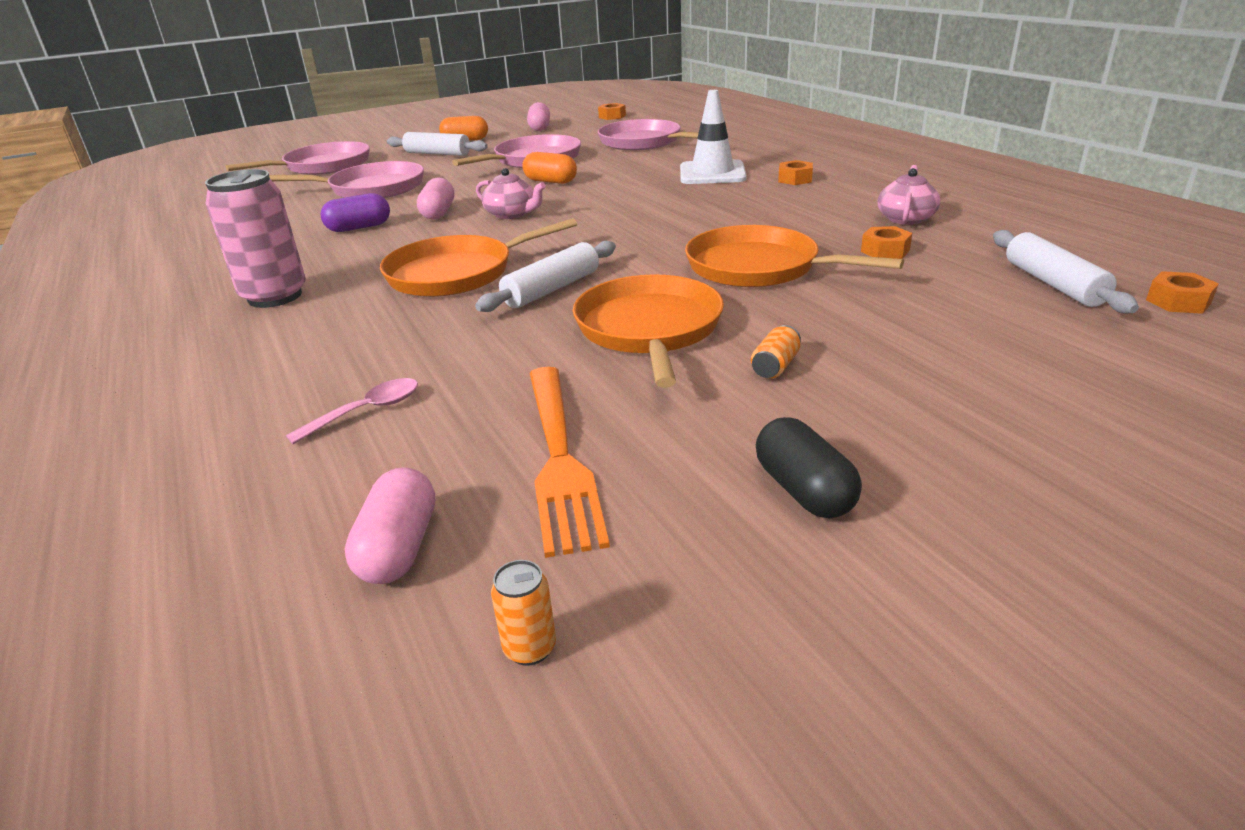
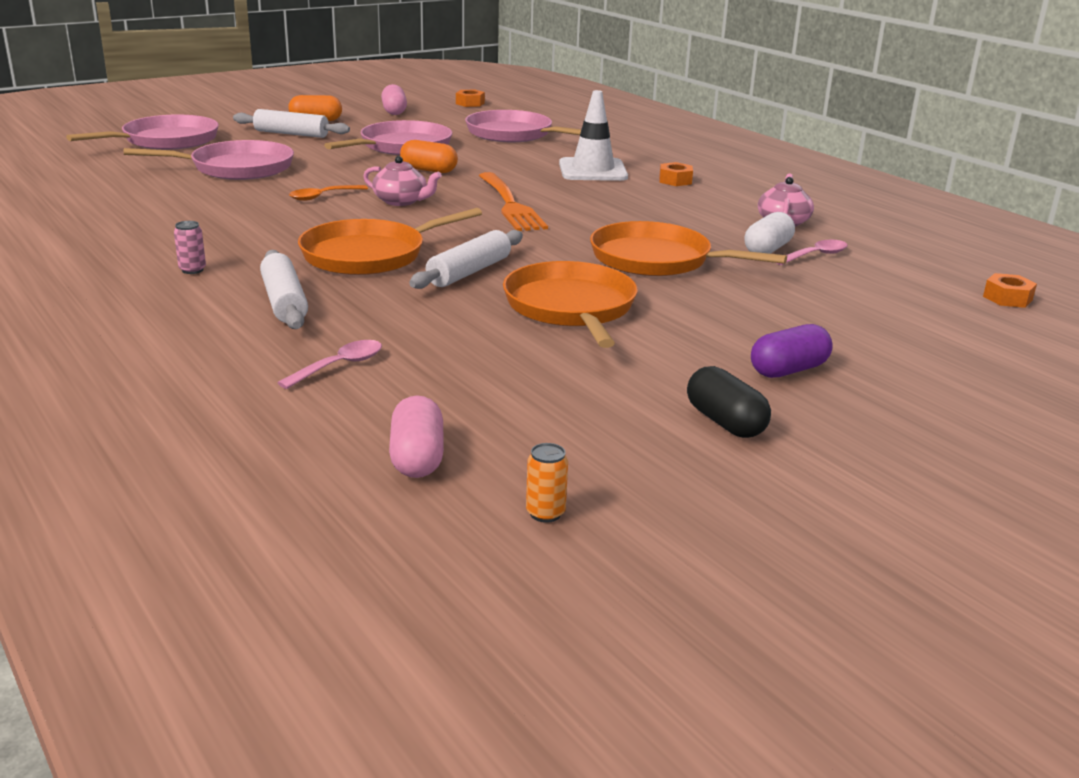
camera: 10 degrees left, 5 degrees down
pink can [205,169,306,308] -> pink can [174,221,206,274], size x0.41
purple capsule [320,193,390,232] -> purple capsule moved to [751,324,832,378]
pink capsule [417,177,454,220] -> orange spoon [289,185,368,201]
orange fork [529,367,610,558] -> orange fork moved to [479,172,548,231]
orange can [751,325,801,378] -> none
orange nut [861,226,912,259] -> white capsule [745,212,795,254]
white rolling pin [993,230,1139,313] -> white rolling pin moved to [260,250,308,329]
none -> pink spoon [776,240,848,265]

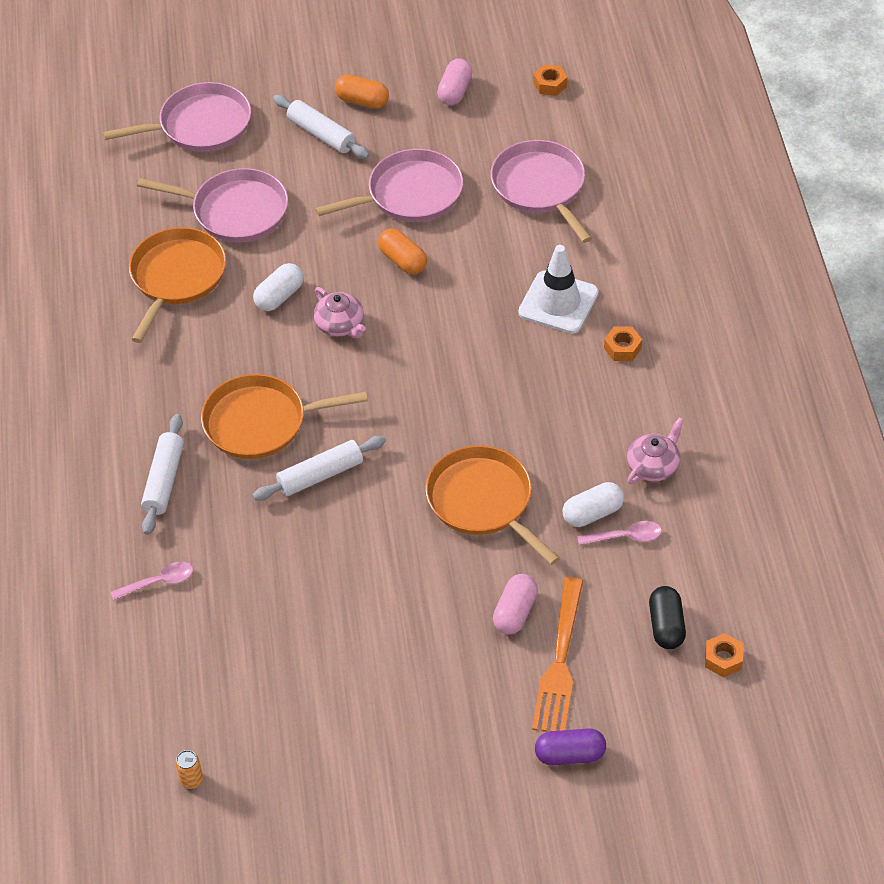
camera: 30 degrees right, 25 degrees up
pink can [174,221,206,274] -> none
orange spoon [289,185,368,201] -> white capsule [253,263,303,311]
pink capsule [389,396,444,478] -> pink capsule moved to [493,574,538,635]
orange fork [479,172,548,231] -> orange fork moved to [532,577,583,732]
orange pan [503,261,638,348] -> orange pan moved to [129,227,226,343]
black capsule [687,366,771,438] -> black capsule moved to [649,586,686,649]
purple capsule [751,324,832,378] -> purple capsule moved to [535,728,606,765]

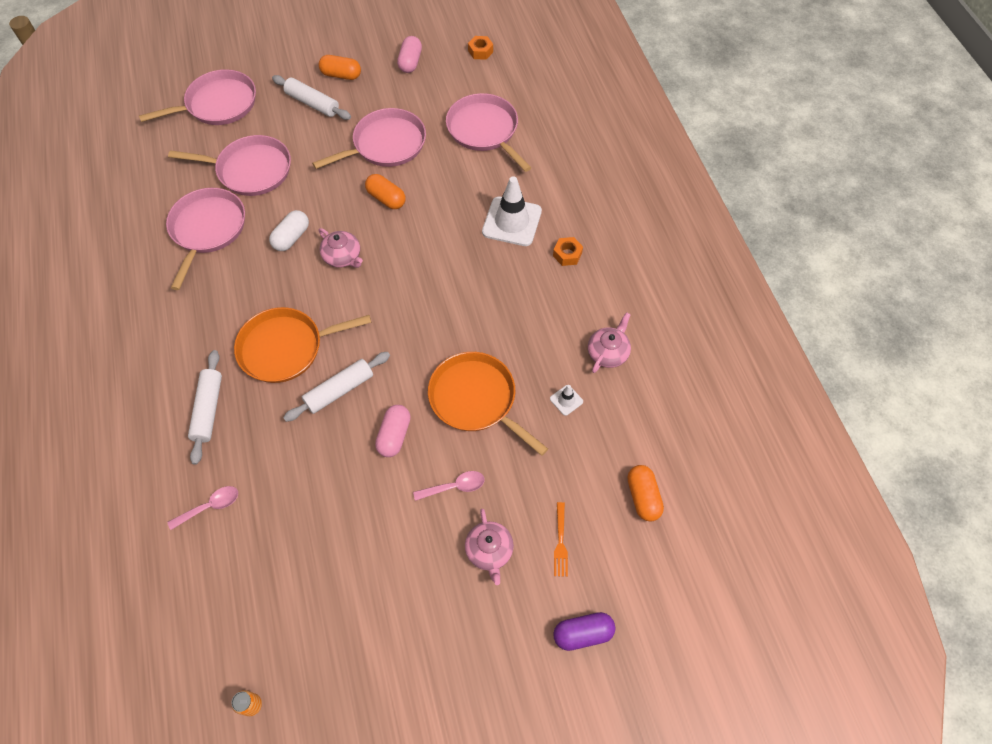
camera: 10 degrees left, 10 degrees up
orange pan [129,227,226,343] -> pink pan [166,188,245,290]
pink capsule [493,574,538,635] -> pink capsule moved to [375,405,411,457]
orange fork [532,577,583,732] -> orange fork [554,502,568,577], size x0.49
white capsule [563,482,624,527] -> white traffic cone [550,385,583,416]
pink spoon [577,521,662,545] -> pink spoon moved to [413,471,485,501]
black capsule [649,586,686,649] -> orange capsule [627,465,664,522]
orange nut [705,633,743,677] -> none
none -> pink teapot [465,509,514,585]

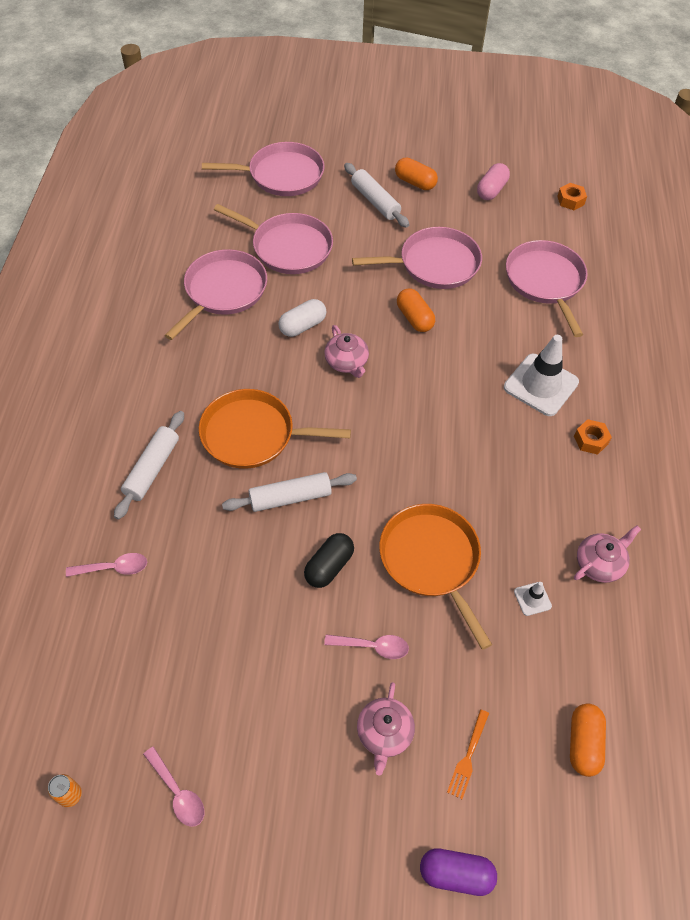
camera: 20 degrees right, 5 degrees down
pink capsule [375,405,411,457] -> black capsule [304,533,354,588]
none -> pink spoon [143,746,204,827]

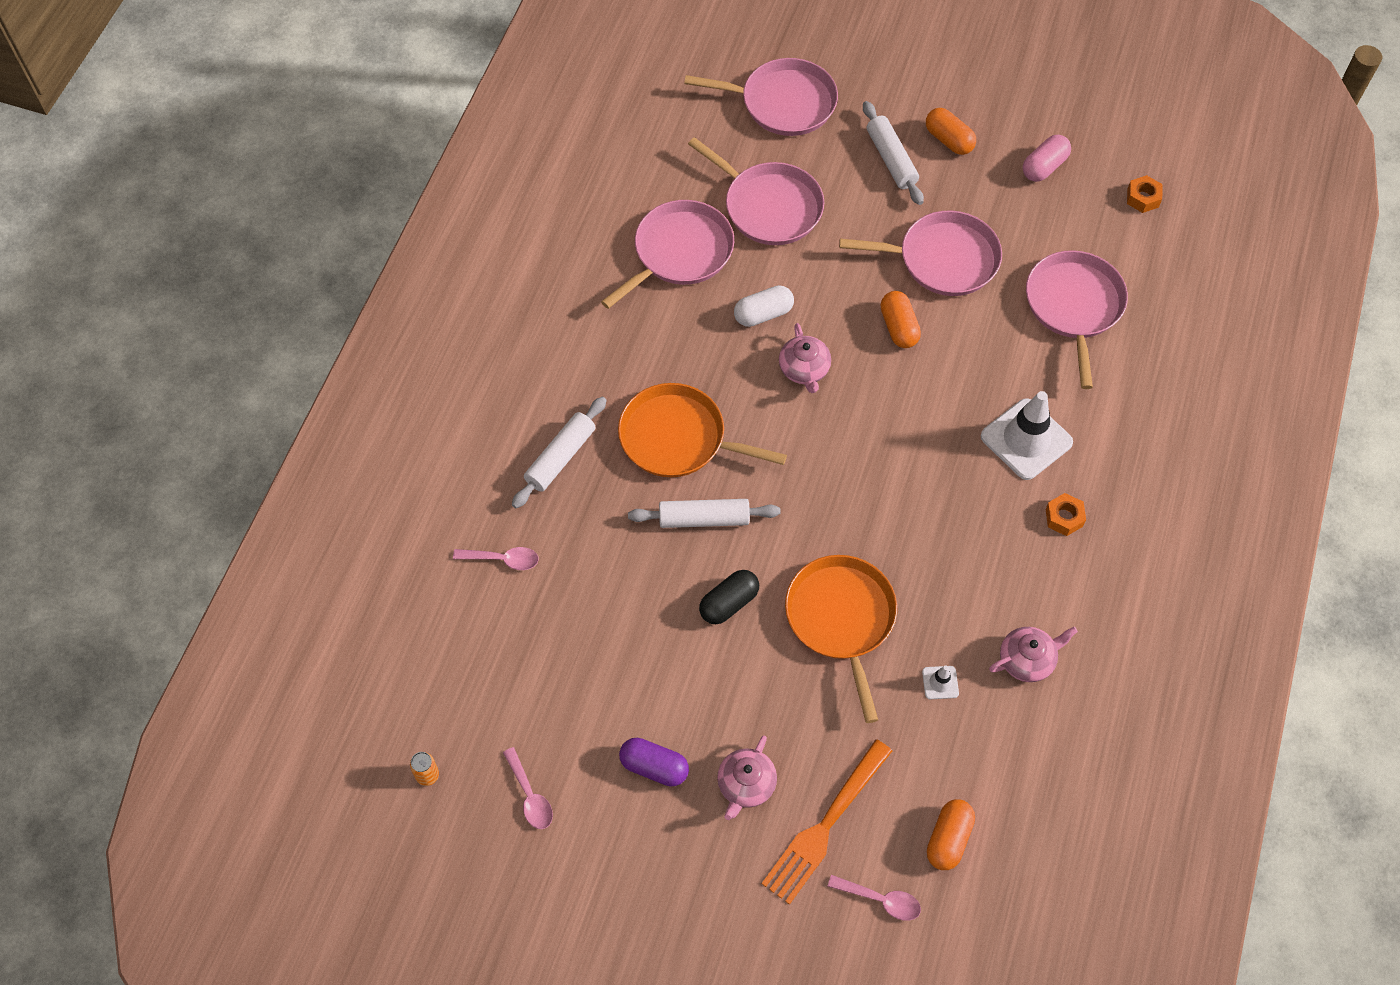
camera: 15 degrees right, 5 degrees up
pink spoon [324,635,409,659] -> pink spoon moved to [827,875,921,921]
purple capsule [420,848,497,896] -> purple capsule moved to [619,738,689,787]
orange fork [447,709,489,799] -> orange fork [762,739,892,905], size x2.04

